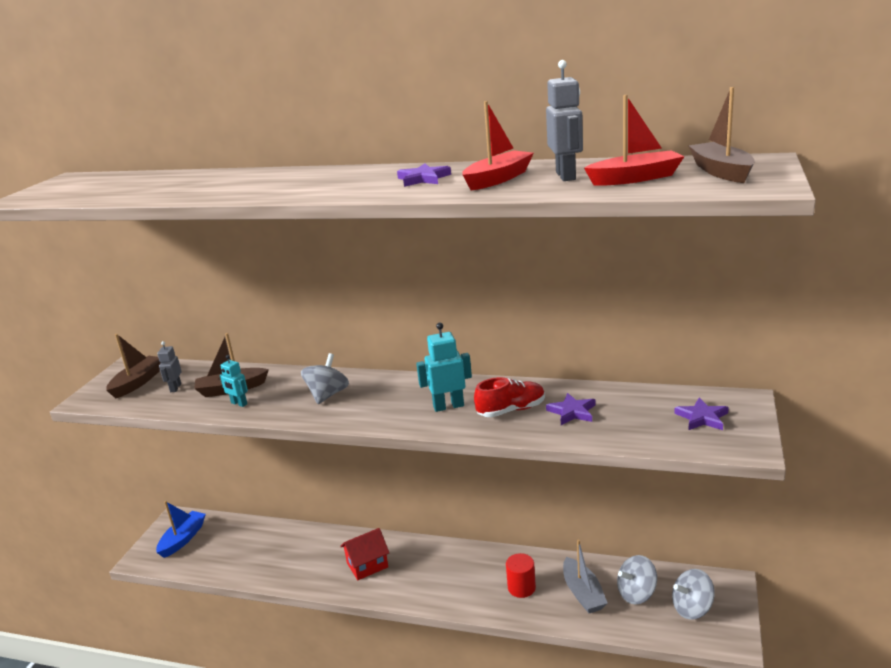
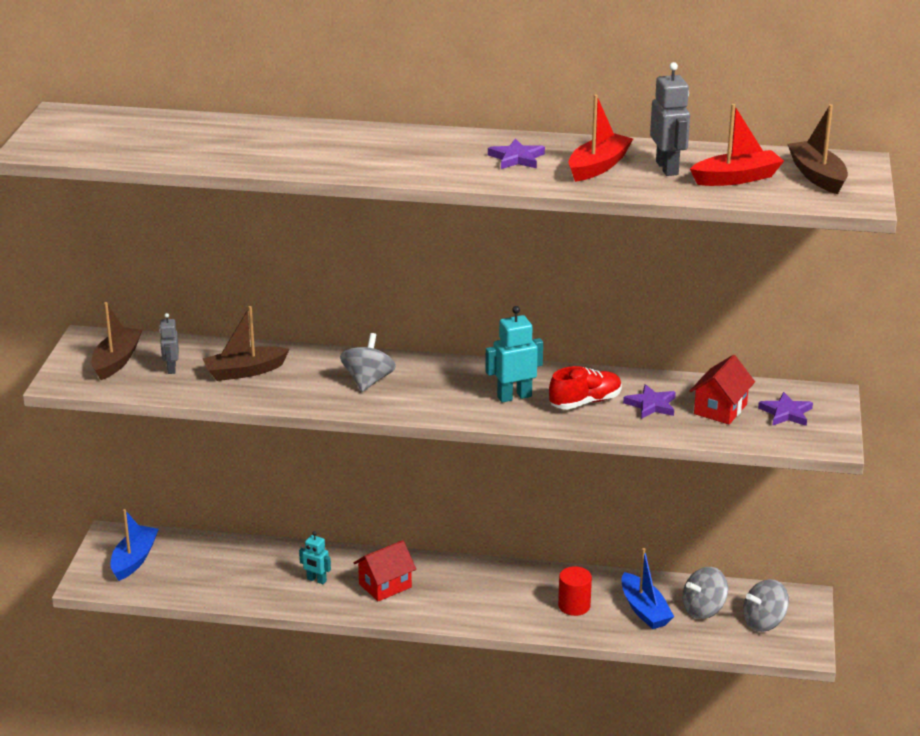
camera: 10 degrees left, 5 degrees up
turquoise robot [220,355,248,407] -> turquoise robot moved to [299,531,331,584]
grey boat [563,540,608,613] -> blue boat [621,548,674,629]
none -> red house [690,355,755,424]

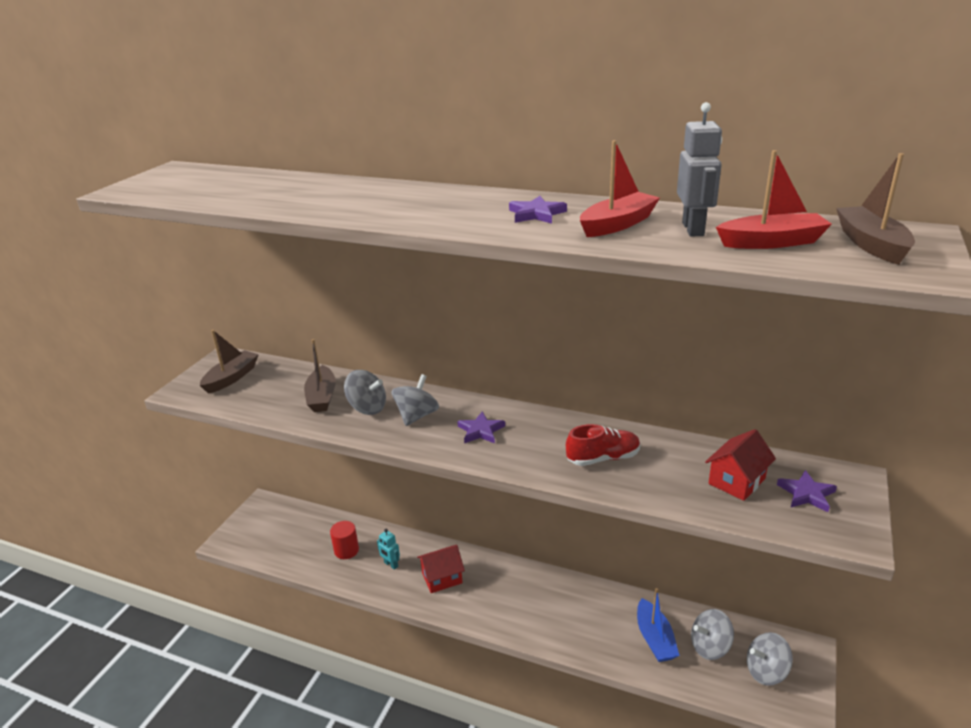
camera: 15 degrees right, 0 degrees up
blue boat [110,509,159,581] -> none
grey robot [159,313,179,374] -> none
brown boat [203,306,290,381] -> brown boat turned 90 degrees counterclockwise [304,339,336,412]
turquoise robot [485,306,543,403] -> none
red cylinder [558,566,592,616] -> red cylinder moved to [330,521,359,559]
purple star [623,384,676,419] -> purple star moved to [457,412,505,444]
none -> grey spinning top [344,370,386,415]

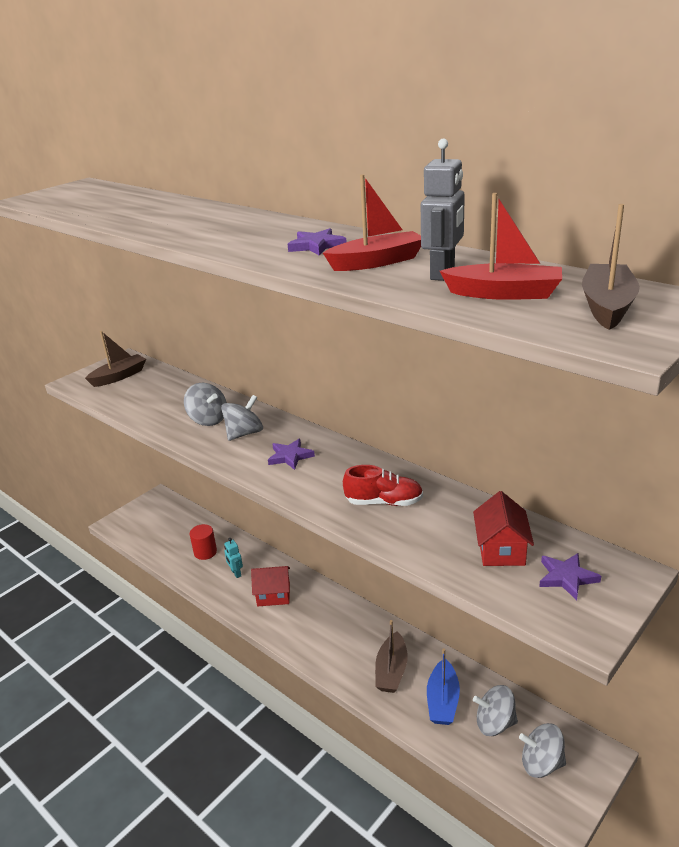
camera: 20 degrees right, 0 degrees up
brown boat [304,339,336,412] -> brown boat moved to [375,620,408,693]
red house [705,429,776,501] -> red house turned 60 degrees counterclockwise [473,491,534,566]

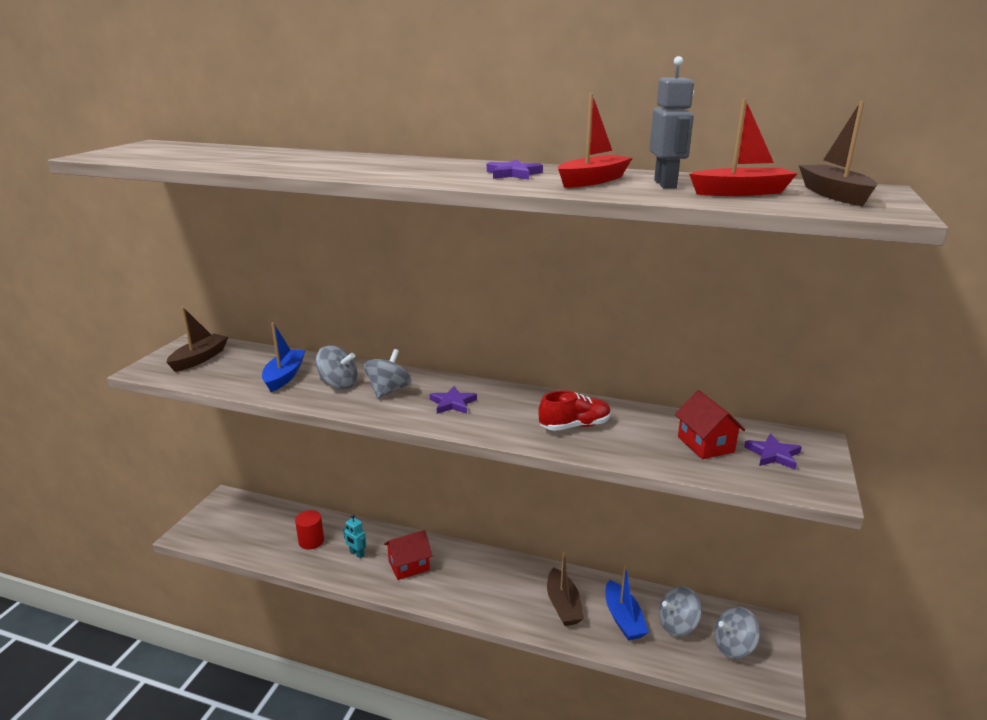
camera: 25 degrees left, 5 degrees down
none -> blue boat [262,323,306,392]

